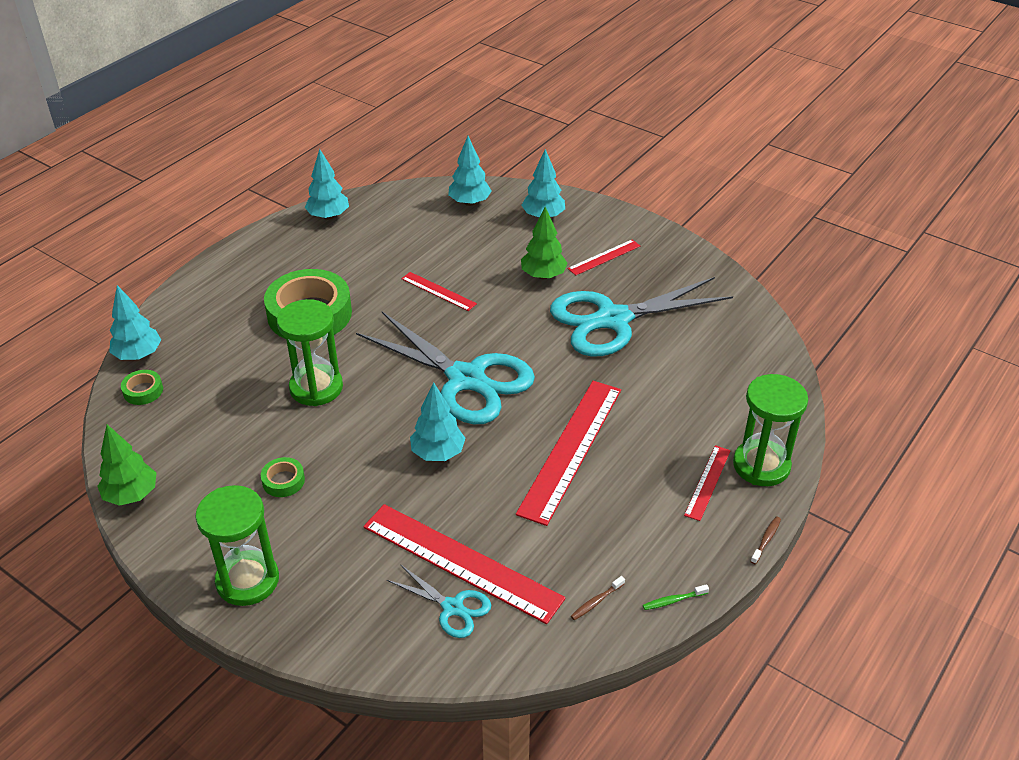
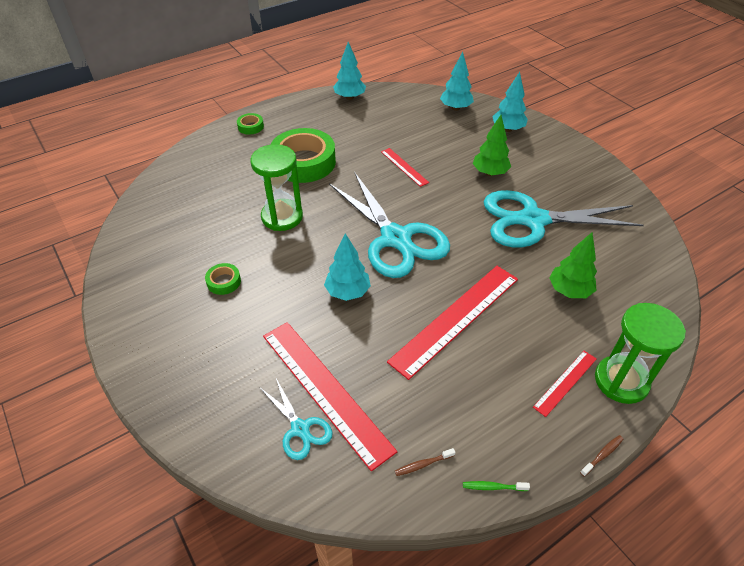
camera: 20 degrees right, 5 degrees up
green tree [97,424,156,506] -> green tree moved to [549,232,597,298]
turquoise tree [109,285,161,360] -> none
green tape [121,370,163,405] -> green tape moved to [237,113,264,135]
green hourglass [195,485,279,606] -> none
red ruler [568,240,640,276] -> none

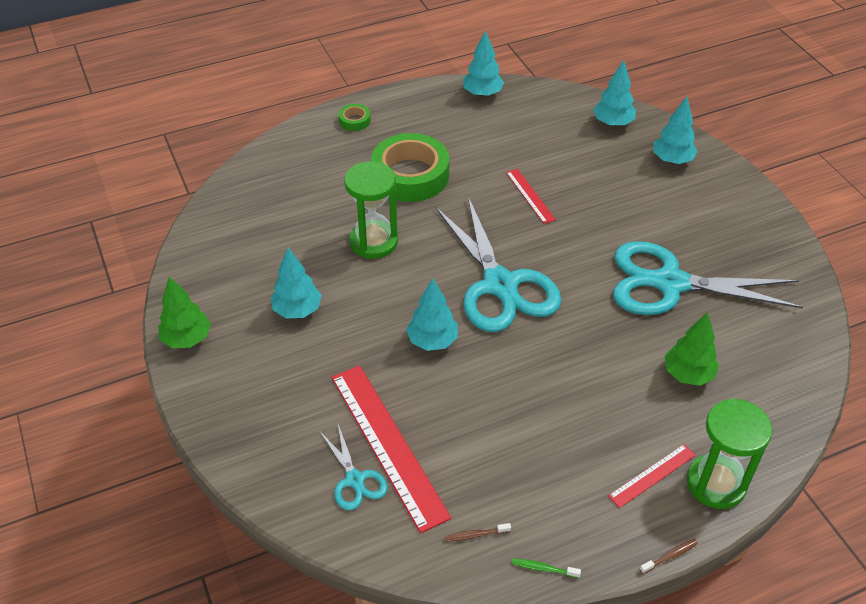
camera: 10 degrees right, 0 degrees up
green tape [205,263,241,295] -> turquoise tree [271,248,322,318]
red ruler [387,266,518,380] -> none
green tree [473,115,511,176] -> green tree moved to [158,276,211,348]

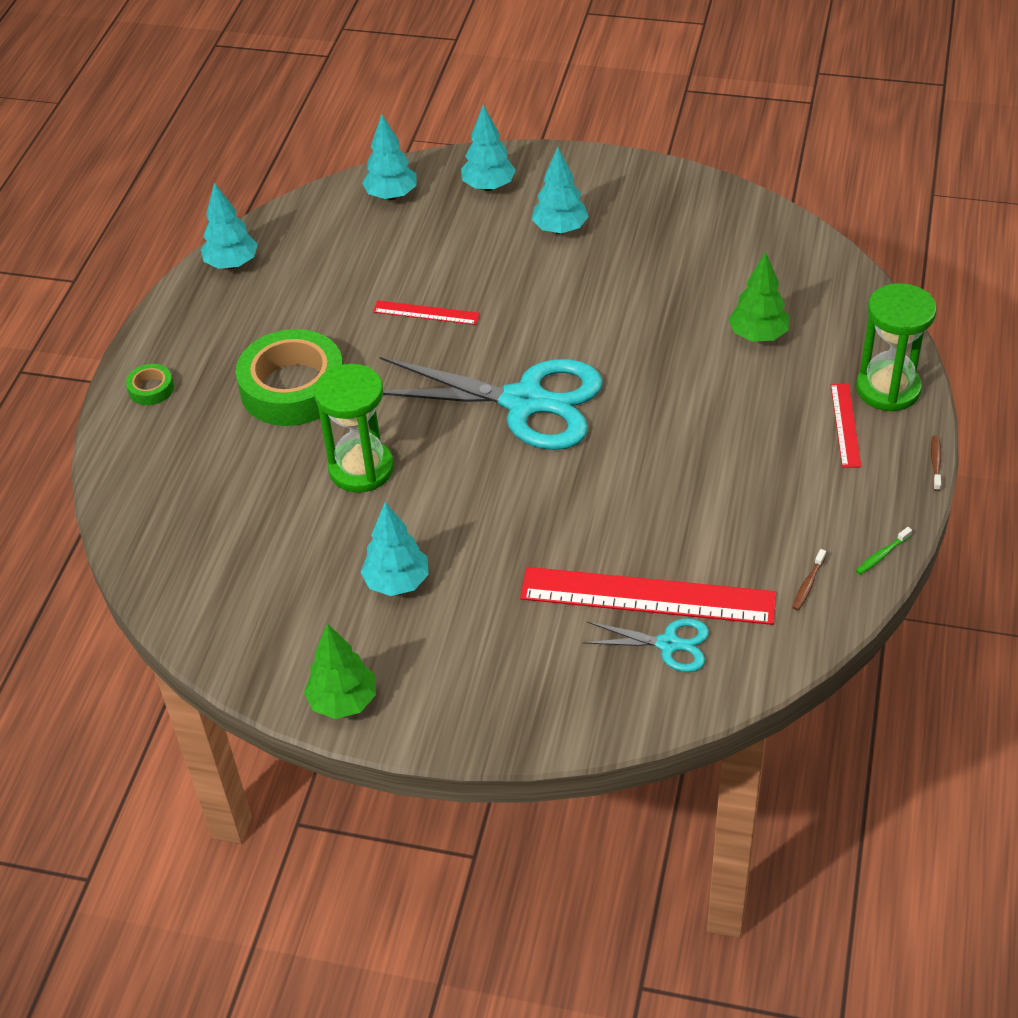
camera: 50 degrees left, 0 degrees up
turquoise tree [406,278,458,351] -> turquoise tree moved to [532,147,589,234]
turquoise scissors [613,241,803,315] -> none

